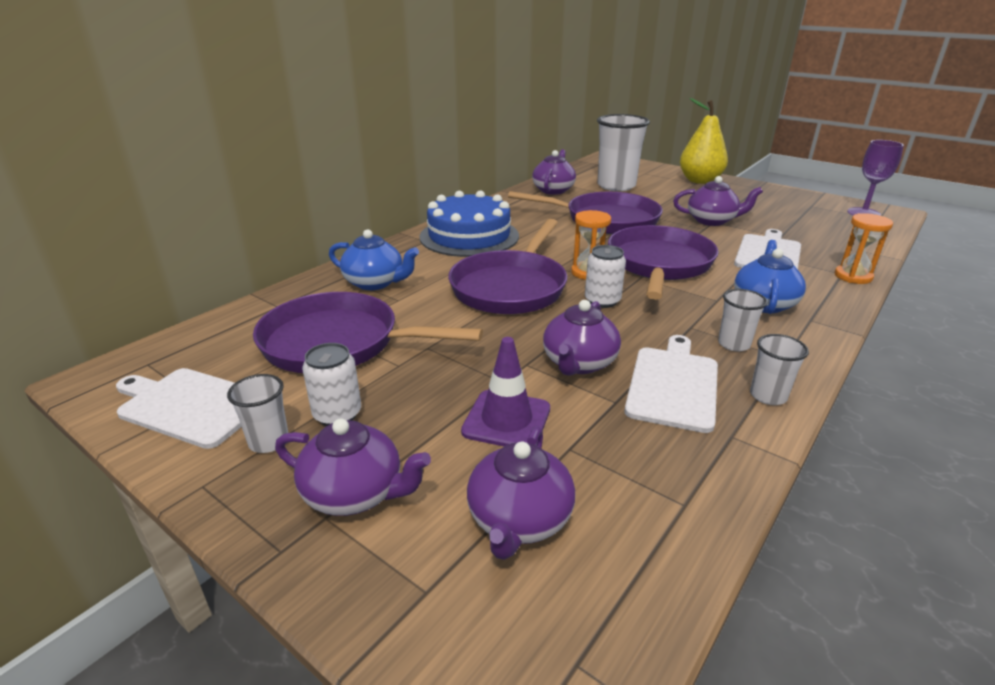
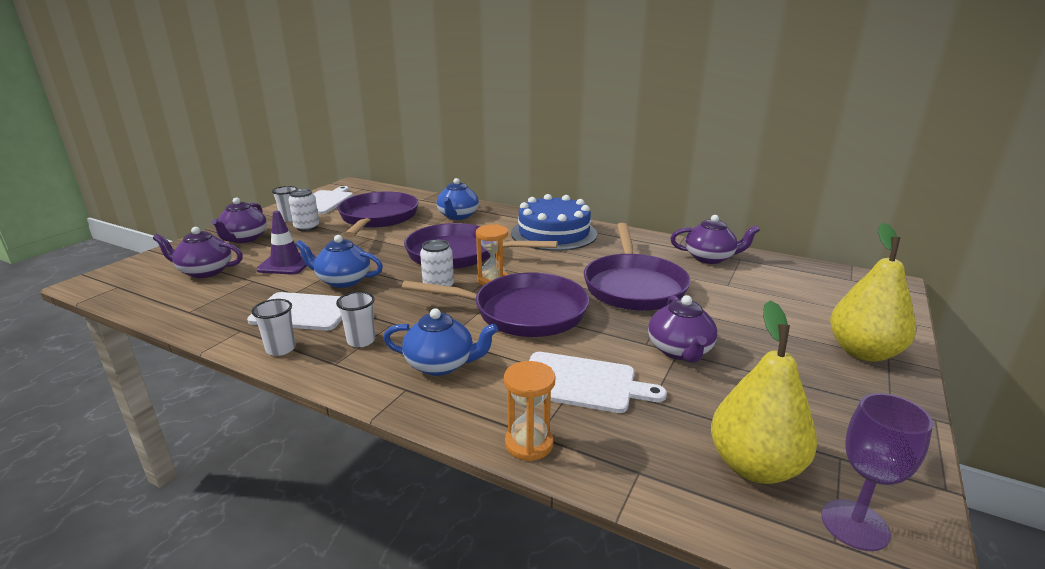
camera: 80 degrees right, 5 degrees down
purple teapot [543,300,621,376] -> blue teapot [295,235,383,288]
white cup [597,114,650,191] -> none
none -> yellow pear [711,300,817,484]

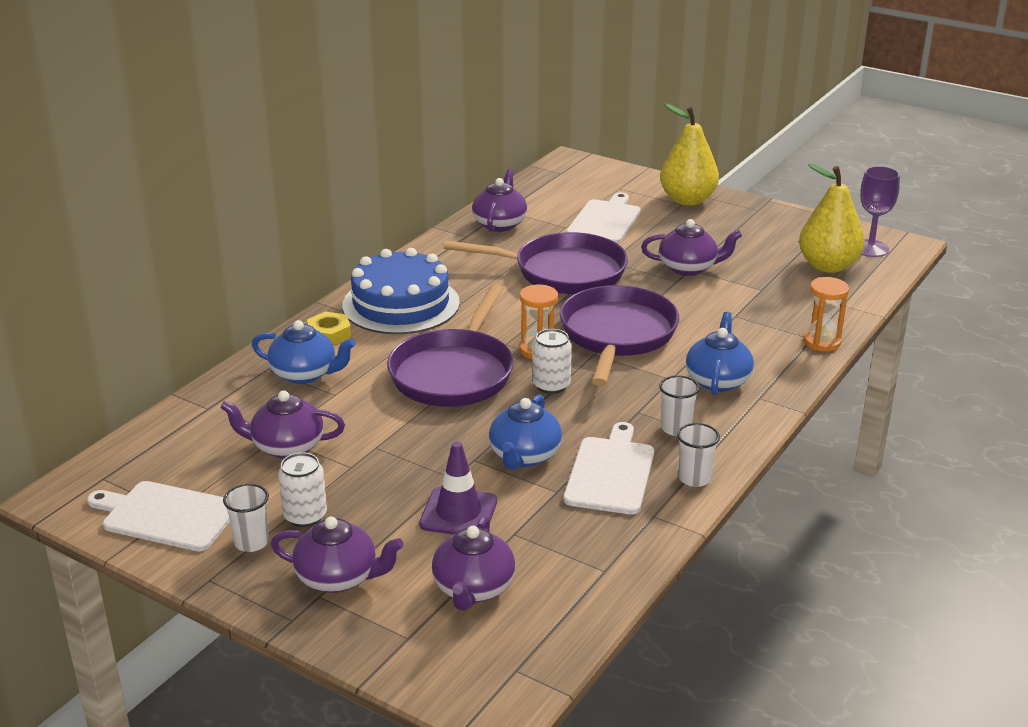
camera: 85 degrees left, 5 degrees up
purple pan [337,191,419,238] -> purple teapot [220,391,345,459]
white cutting board [529,352,667,413] -> white cutting board moved to [566,192,641,244]
none -> yellow nut [307,311,351,345]

